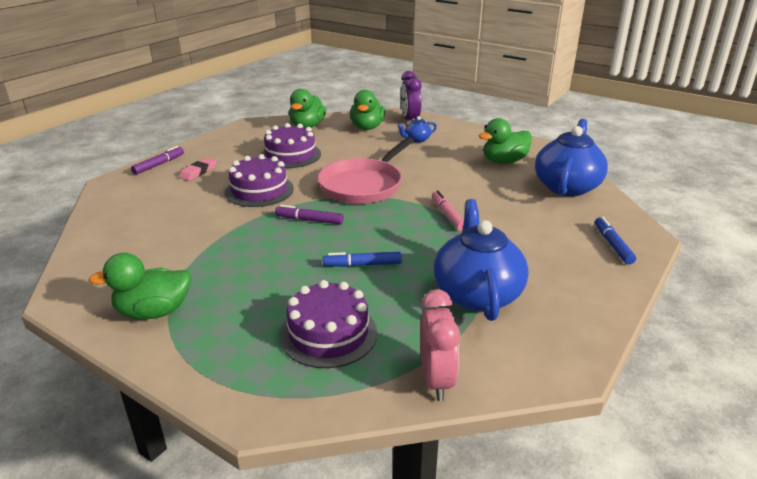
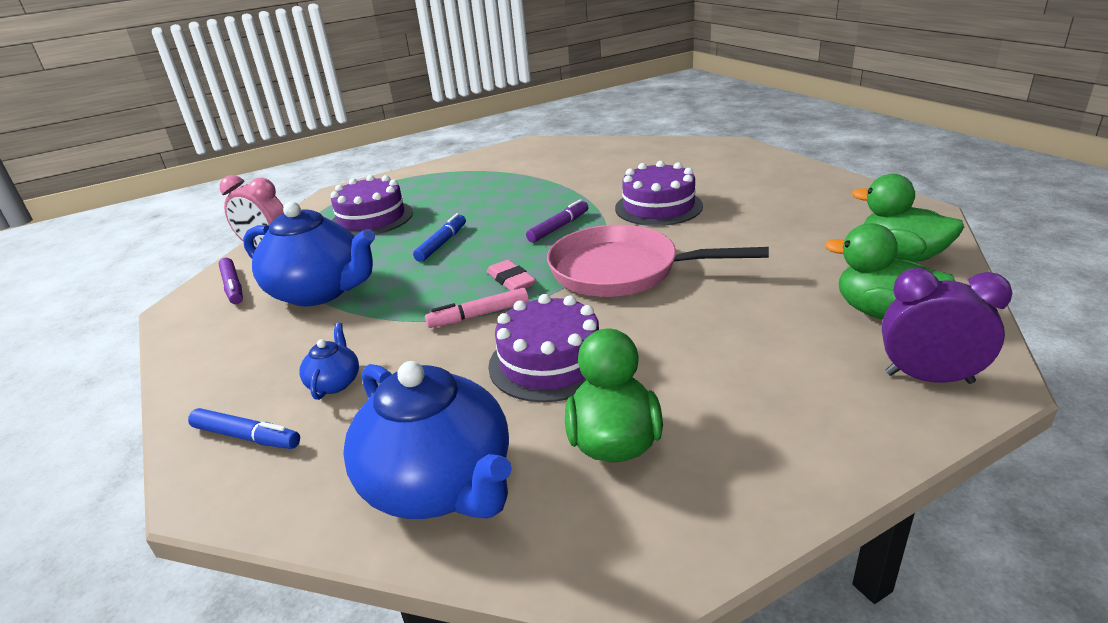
camera: 120 degrees right, 0 degrees up
green duck [88,253,192,319] -> none
purple marker [131,146,184,175] -> purple marker moved to [219,258,243,304]
pink eraser [179,157,217,181] -> pink eraser moved to [487,260,536,291]
purple cake [261,123,321,168] -> purple cake moved to [488,294,599,402]
pink pan [318,137,414,204] -> pink pan turned 45 degrees counterclockwise [547,225,769,297]
blue teapot [397,116,437,143] -> blue teapot moved to [299,323,359,400]
pink marker [432,191,464,231] -> pink marker turned 150 degrees clockwise [425,288,529,328]

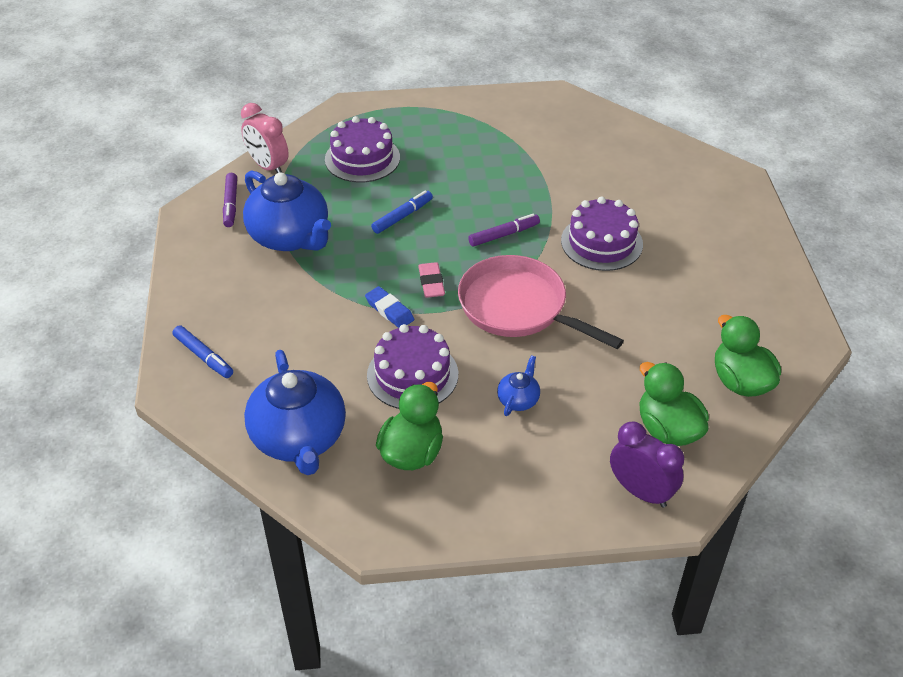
camera: 20 degrees right, 15 degrees up
blue teapot [299,323,359,400] -> blue teapot moved to [497,355,540,416]
pink marker [425,288,529,328] -> blue eraser [365,286,414,328]

